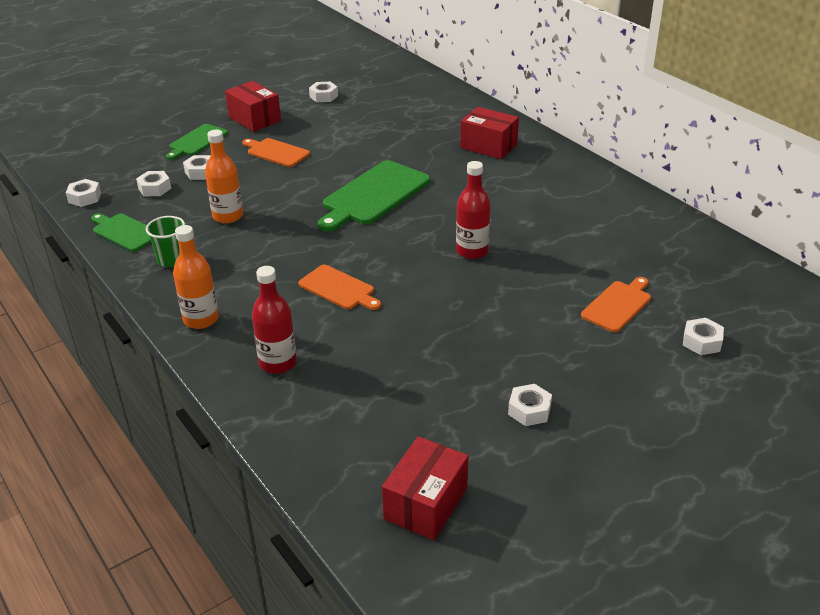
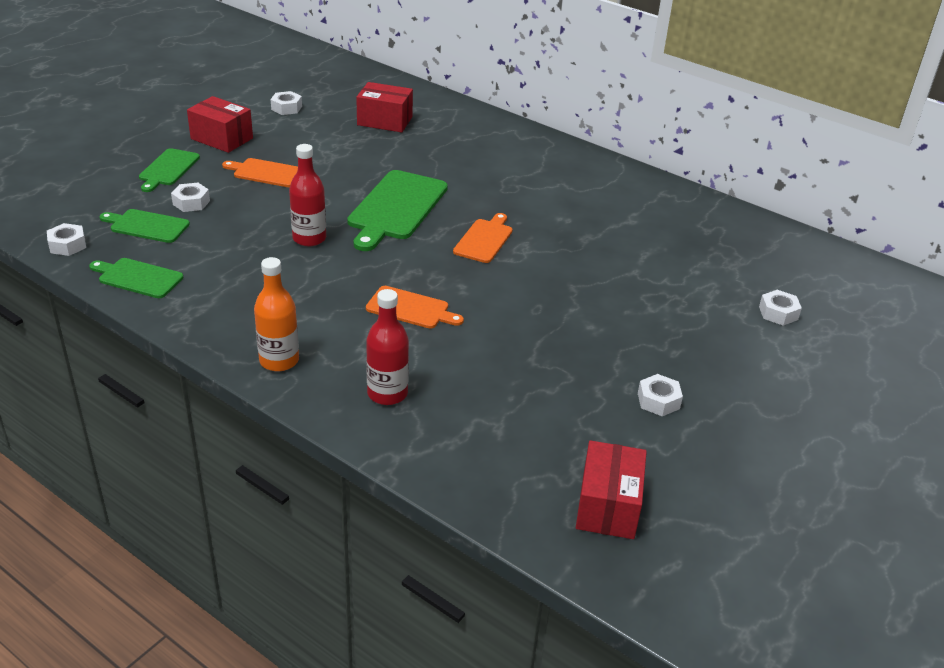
camera: 20 degrees left, 0 degrees up
white nut [136,171,171,196] -> green cutting board [100,209,190,243]
green cup [146,216,185,267] -> none
orange bottle [205,129,243,224] -> none
red bottle [456,161,491,259] -> red bottle moved to [289,144,326,246]
red box [460,107,519,159] -> red box moved to [356,82,413,132]
orange cutting board [581,277,651,332] -> orange cutting board moved to [453,213,513,263]

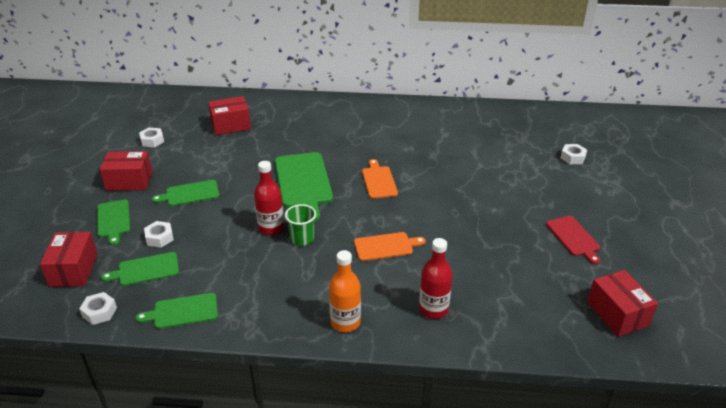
camera: 30 degrees left, 0 degrees up
orange cutting board [222,158,298,187] -> green cutting board [152,180,219,206]
white nut [638,374,683,416] -> red cutting board [546,216,600,264]
none -> red box [40,232,98,287]
none -> green cup [285,204,316,246]

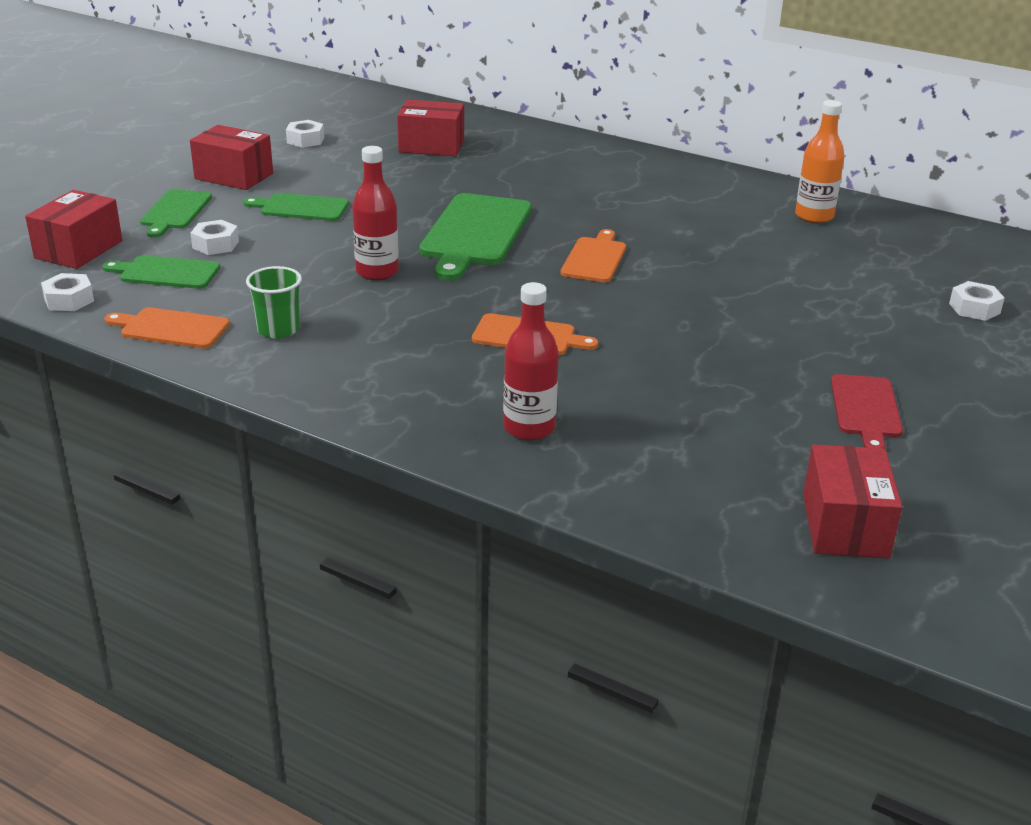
camera: 25 degrees right, 5 degrees down
green cutting board [136,293,218,329] -> orange cutting board [104,307,230,348]
green cup [285,204,316,246] -> green cup moved to [246,266,302,339]
orange bottle [329,250,361,332] -> orange bottle moved to [795,100,845,223]

